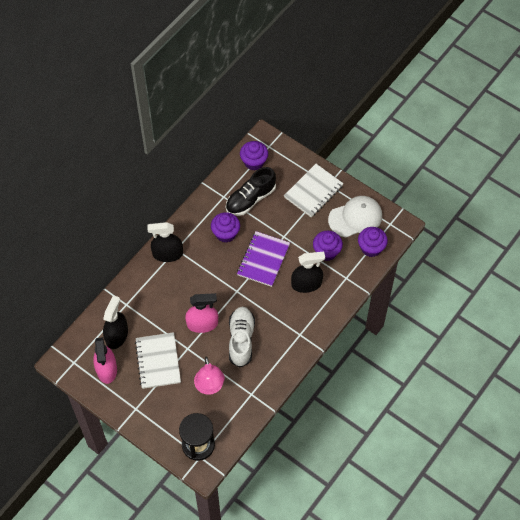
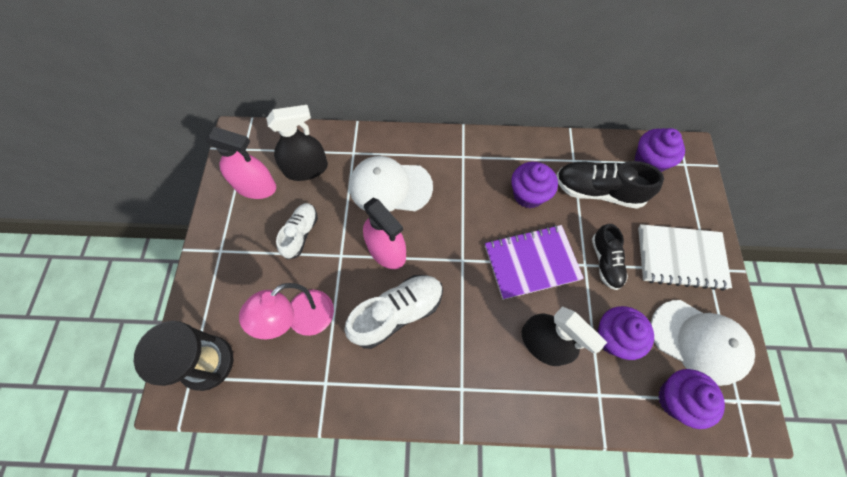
camera: 55 degrees right, 5 degrees up
pink spray bottle [93,337,117,384] -> pink spray bottle turned 120 degrees counterclockwise [205,127,276,199]
white notebook [135,332,181,389] -> white shoe [276,203,318,259]
black spray bottle [148,222,183,262] -> none
none -> white cap [349,156,433,212]
none -> black shoe [592,224,628,290]

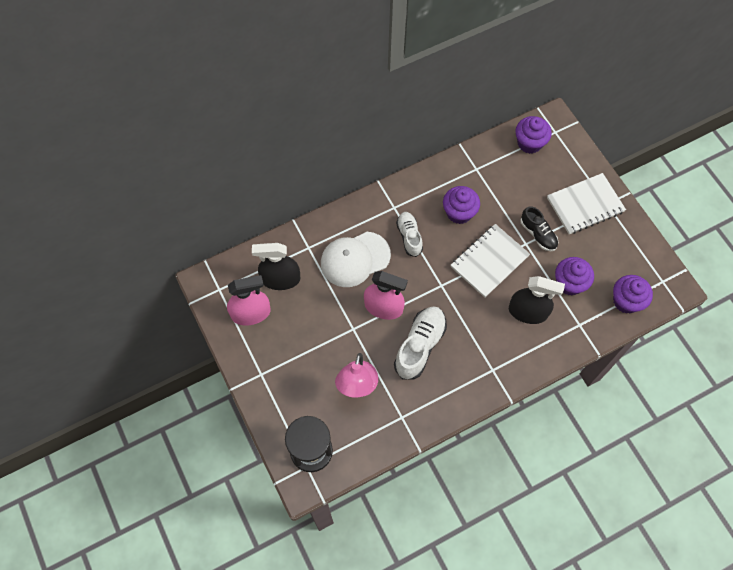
camera: 30 degrees left, 0 degrees up
black spray bottle [266,105,328,181] -> black spray bottle turned 135 degrees counterclockwise [252,243,300,290]
white shoe [276,203,318,259] -> white shoe moved to [396,212,423,257]
purple notebook [485,225,584,300] -> white notebook [451,224,530,298]
black shoe [556,161,664,209] -> none
white cap [651,300,755,386] -> none

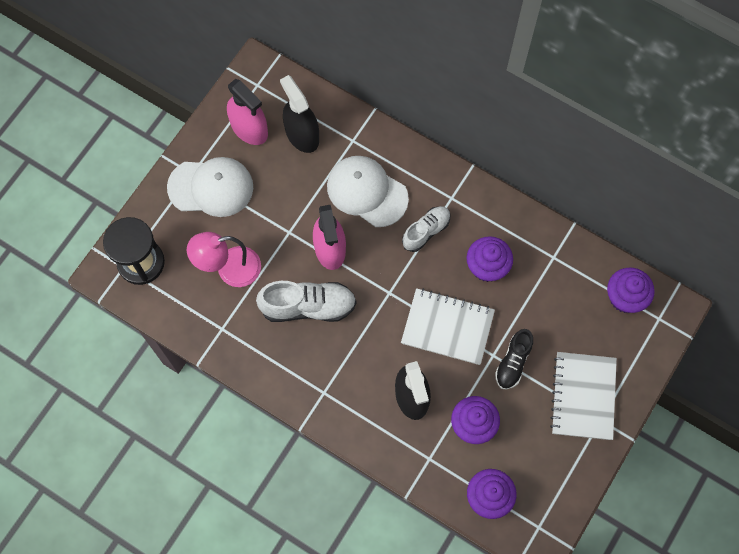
camera: 60 degrees right, 5 degrees up
white notebook [547,173,626,234] -> white notebook turned 60 degrees clockwise [550,352,617,440]
none -> white cap [167,157,253,217]

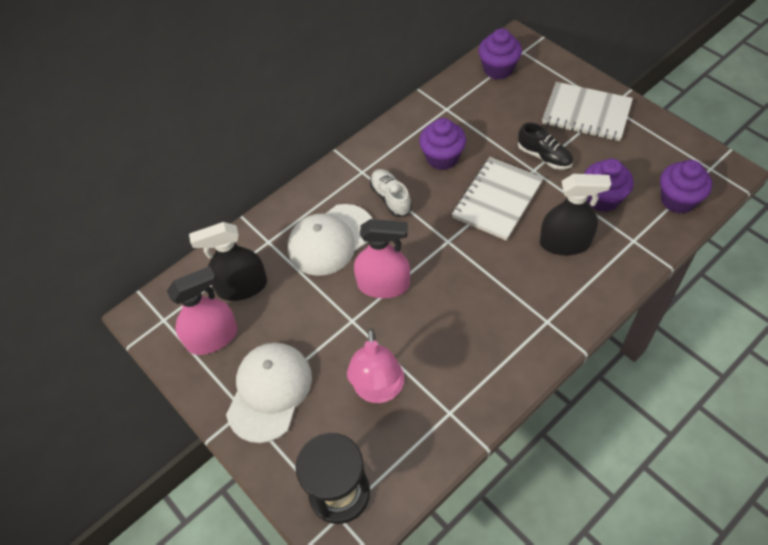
camera: 70 degrees left, 15 degrees down
white shoe [256,281,357,322] -> none

